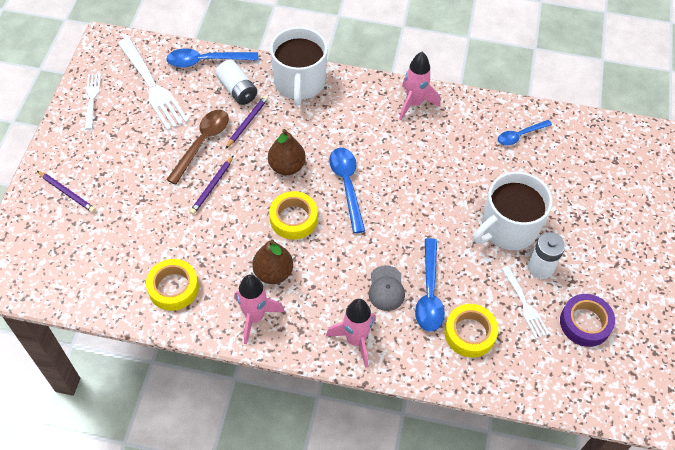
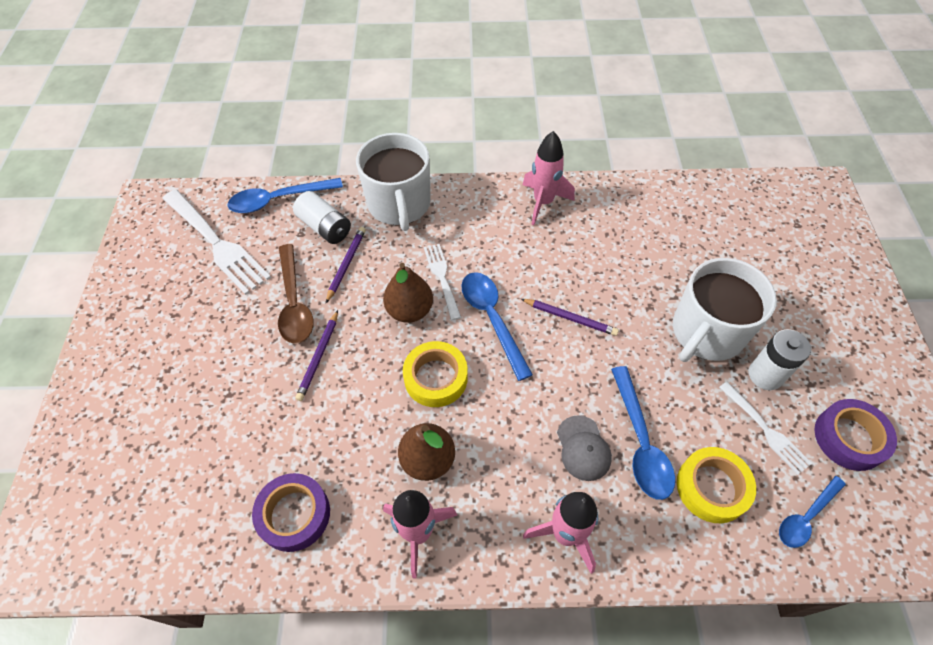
camera: 10 degrees left, 0 degrees up
purple pencil [37,171,96,213] -> purple pencil moved to [521,299,619,336]
white fork [85,74,101,130] -> white fork moved to [424,244,461,320]
yellow tape [146,259,199,311] -> purple tape [252,473,330,552]
brown spoon [166,110,229,185] -> brown spoon turned 150 degrees clockwise [278,244,314,344]
blue spoon [498,120,552,146] -> blue spoon moved to [779,476,846,548]

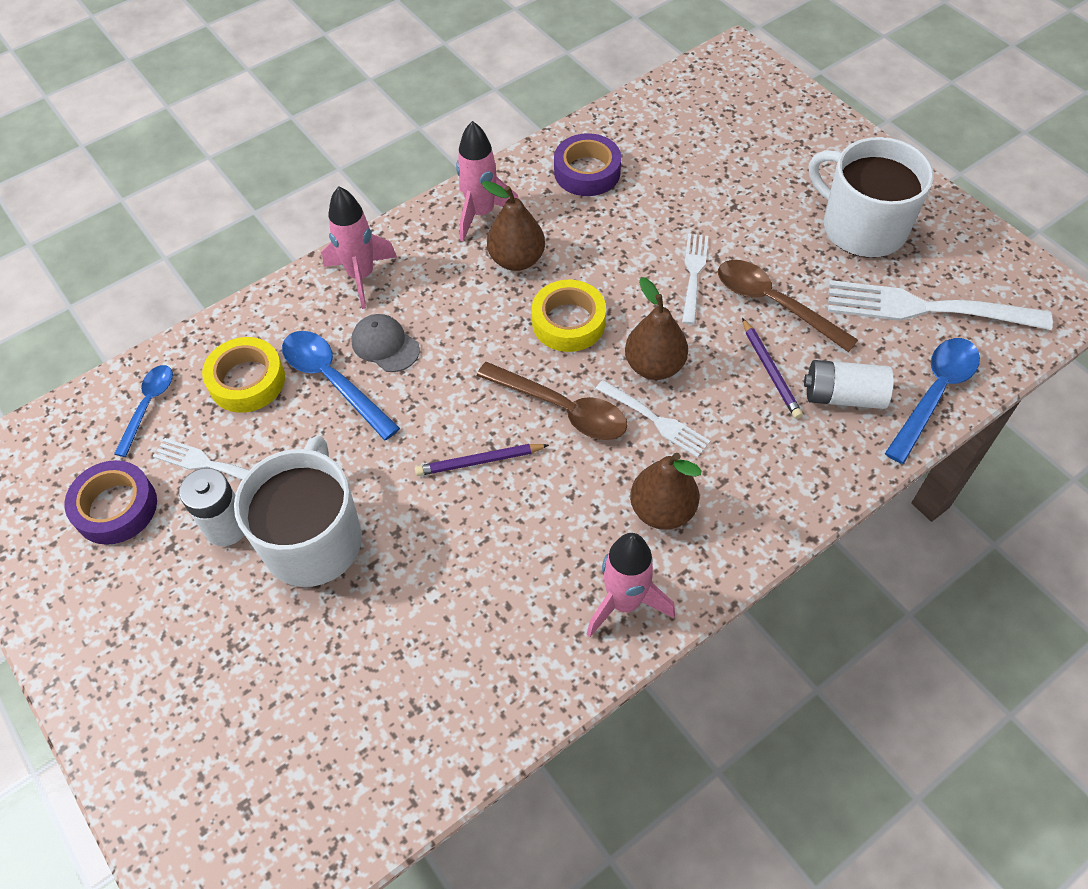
camera: 145 degrees right, 0 degrees up
purple pencil [295,310,338,401] -> white fork [682,234,708,325]
white mug [356,133,431,231] -> white mug moved to [809,137,934,258]
blue spoon [461,272,533,381] -> brown spoon [477,362,628,440]
none -> brown pear [630,453,702,530]

